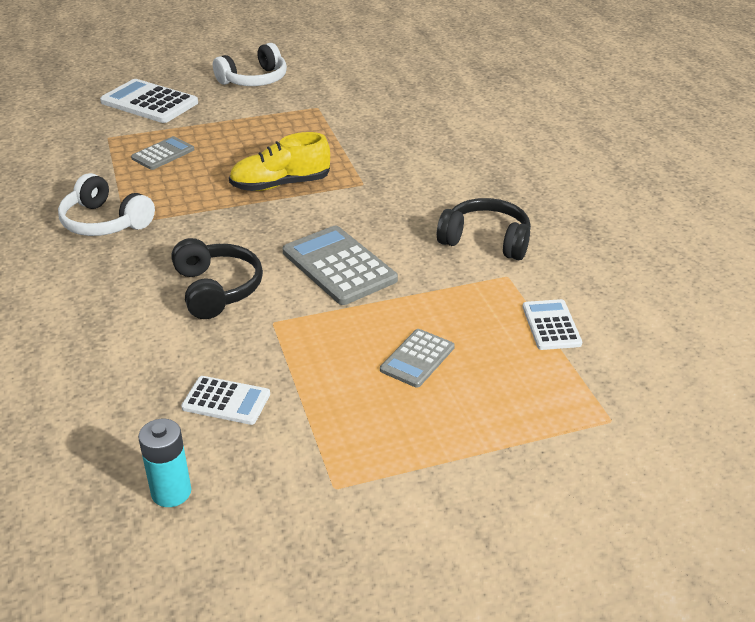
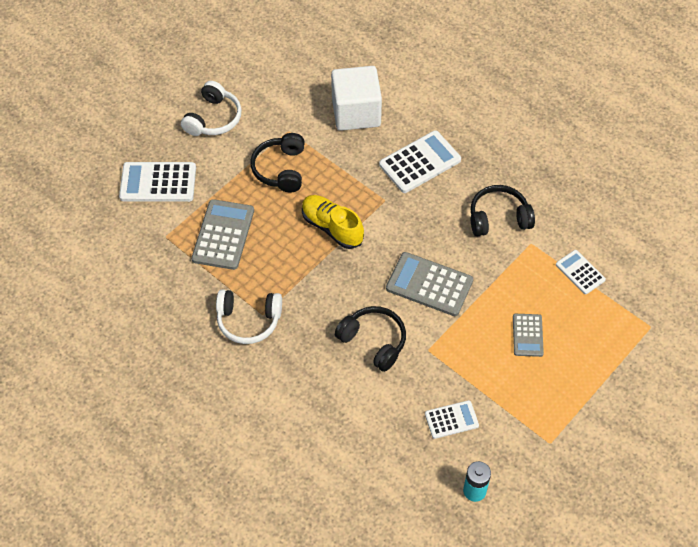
camera: 30 degrees left, 20 degrees up
grey calculator [131,136,194,170] -> grey calculator [191,199,254,270], size x1.70
yellow shoe [229,132,330,191] -> yellow shoe turned 90 degrees clockwise [302,195,364,249]
none -> black headphones [250,133,305,193]
none -> white cube [331,66,382,131]
none -> white calculator [379,130,461,193]

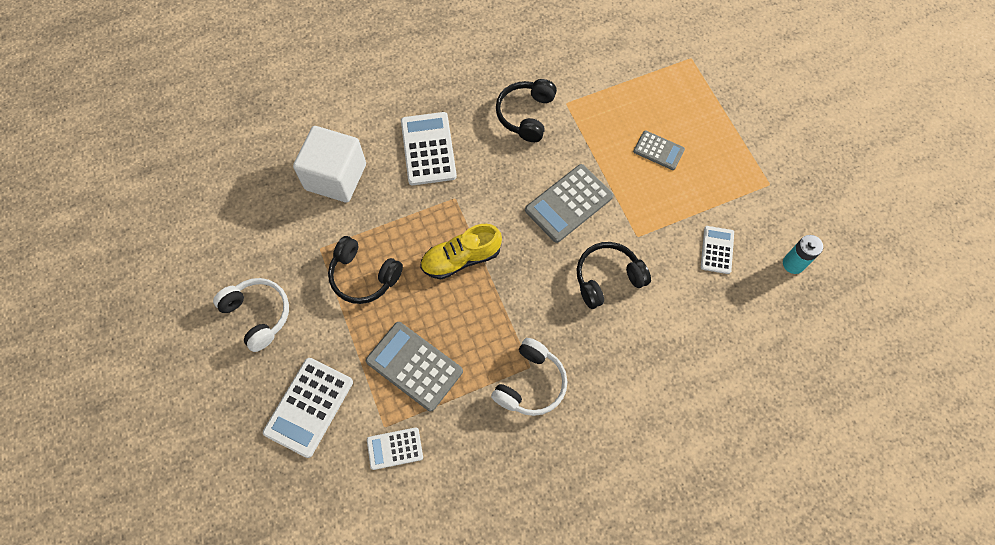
camera: 65 degrees left, 10 degrees up
white calculator [556,250,606,294] -> white calculator moved to [367,427,423,470]

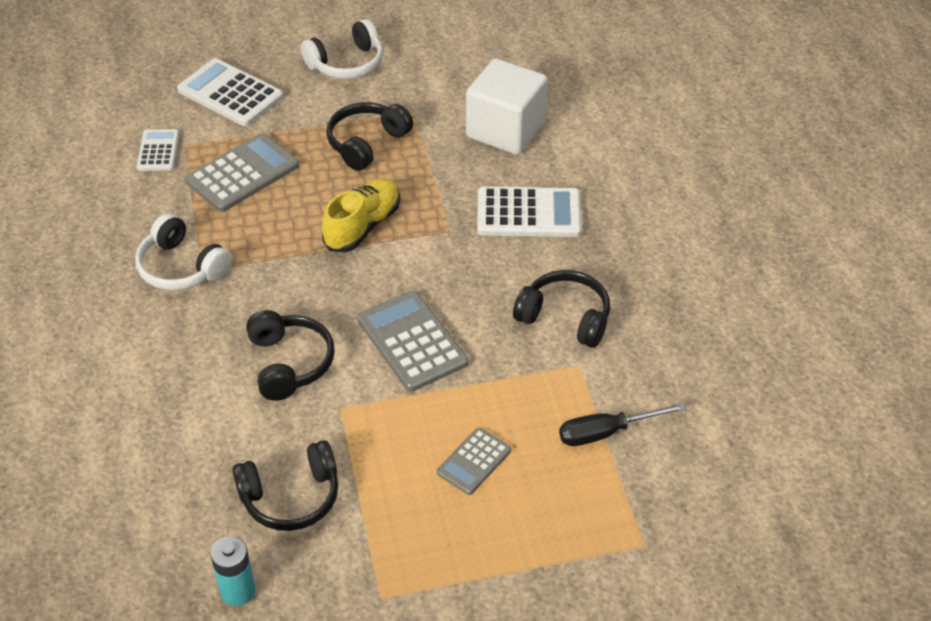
camera: 100 degrees right, 20 degrees down
yellow shoe [420,224,502,279] -> yellow shoe turned 45 degrees clockwise [322,178,400,252]
white calculator [701,226,734,274] -> black headphones [233,440,338,531]
none -> black screwdriver [559,403,686,446]

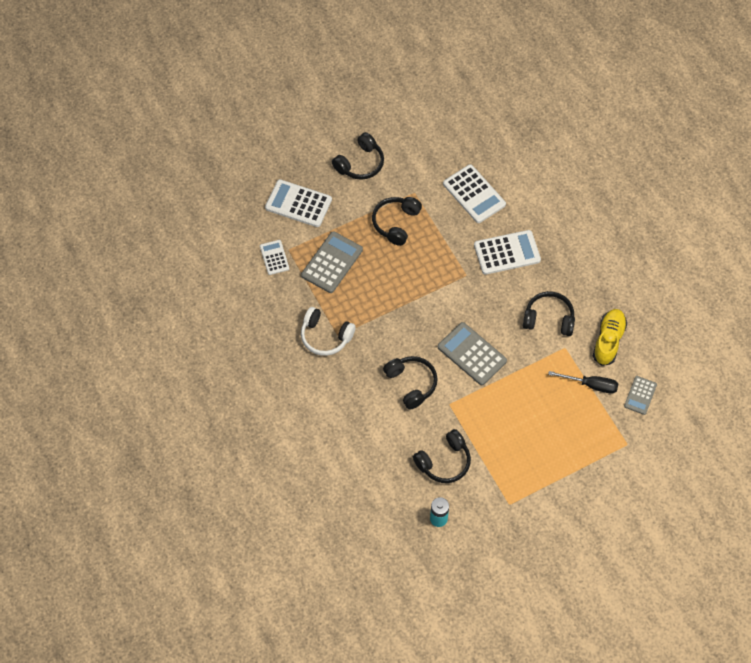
camera: 15 degrees left, 15 degrees up
white headphones [301,19,383,79] -> black headphones [332,132,384,180]
yellow shoe [322,178,400,252] -> yellow shoe moved to [593,309,627,366]
grey calculator [437,427,511,495] -> grey calculator moved to [624,376,657,415]
white cube [466,58,548,155] -> white calculator [443,164,506,223]
black screwdriver [559,403,686,446] -> black screwdriver turned 135 degrees counterclockwise [548,371,618,394]

